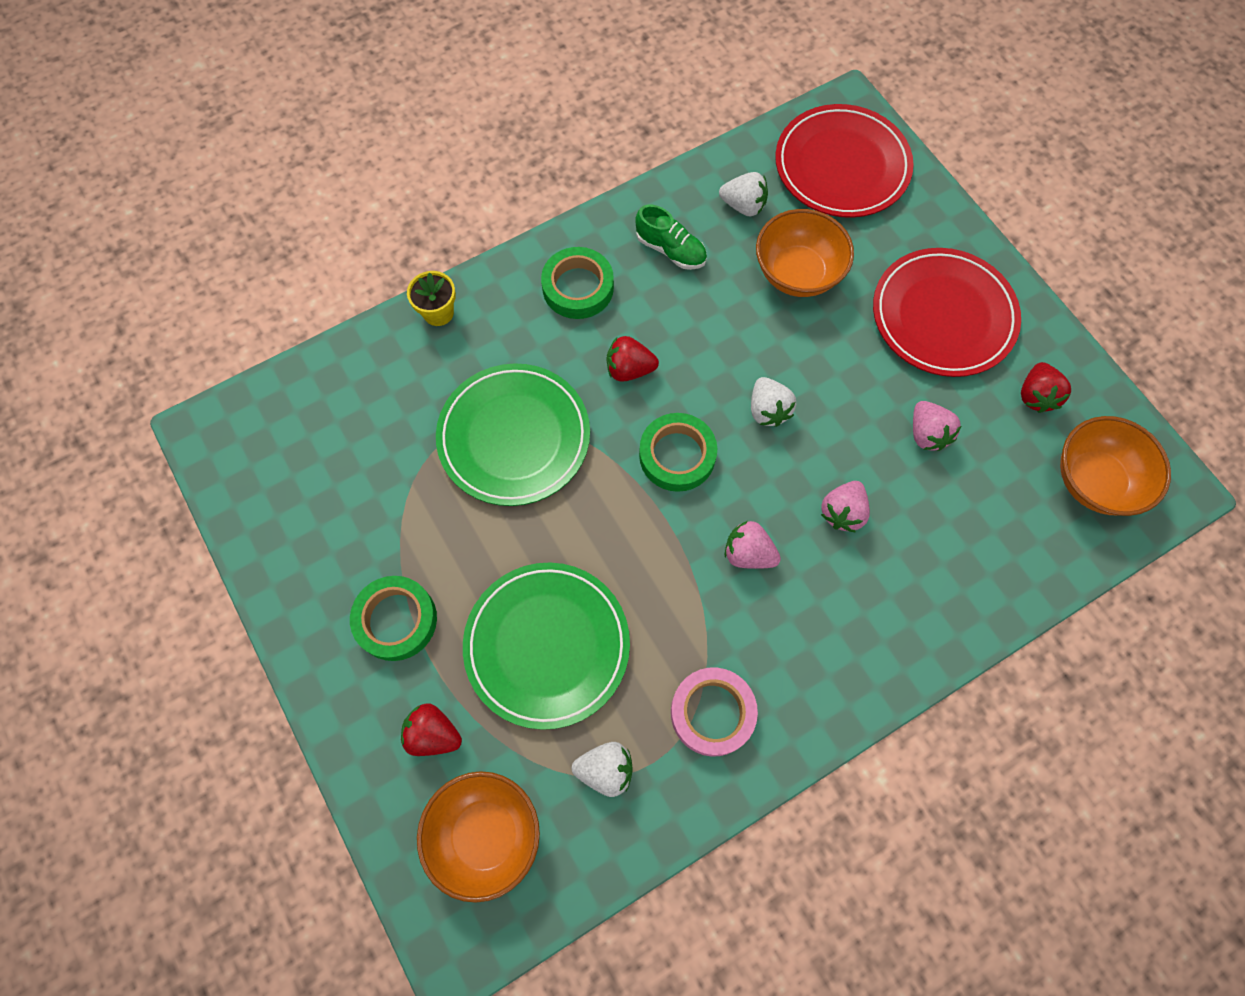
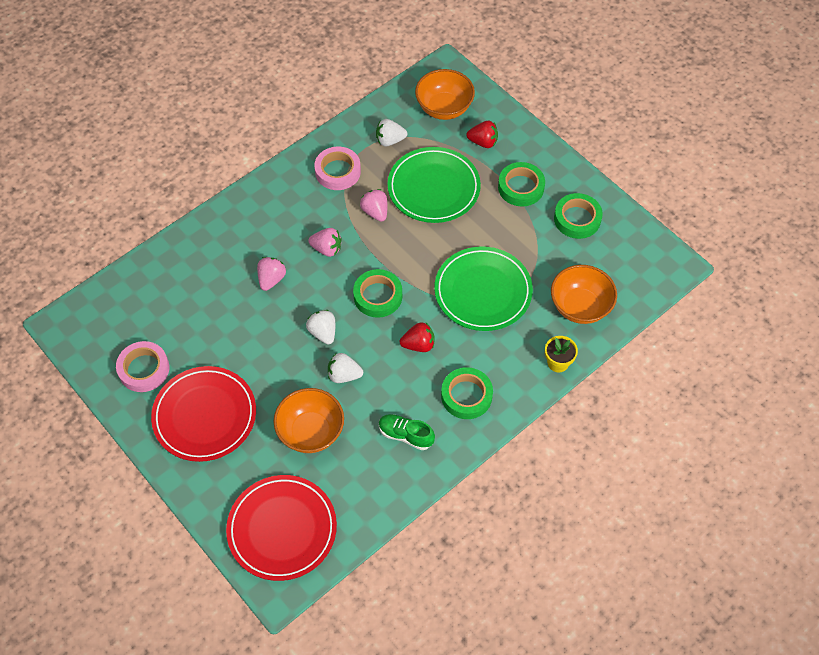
camera: 170 degrees right, 10 degrees down
white strawberry [719,172,768,216] -> white strawberry moved to [328,353,363,383]
pink strawberry [913,401,961,451] -> pink strawberry moved to [360,189,387,222]
red strawberry [1021,362,1071,413] -> pink tape [116,341,169,392]
orange bowl [1060,416,1171,516] -> orange bowl moved to [551,265,617,324]
none -> green tape [554,193,603,239]

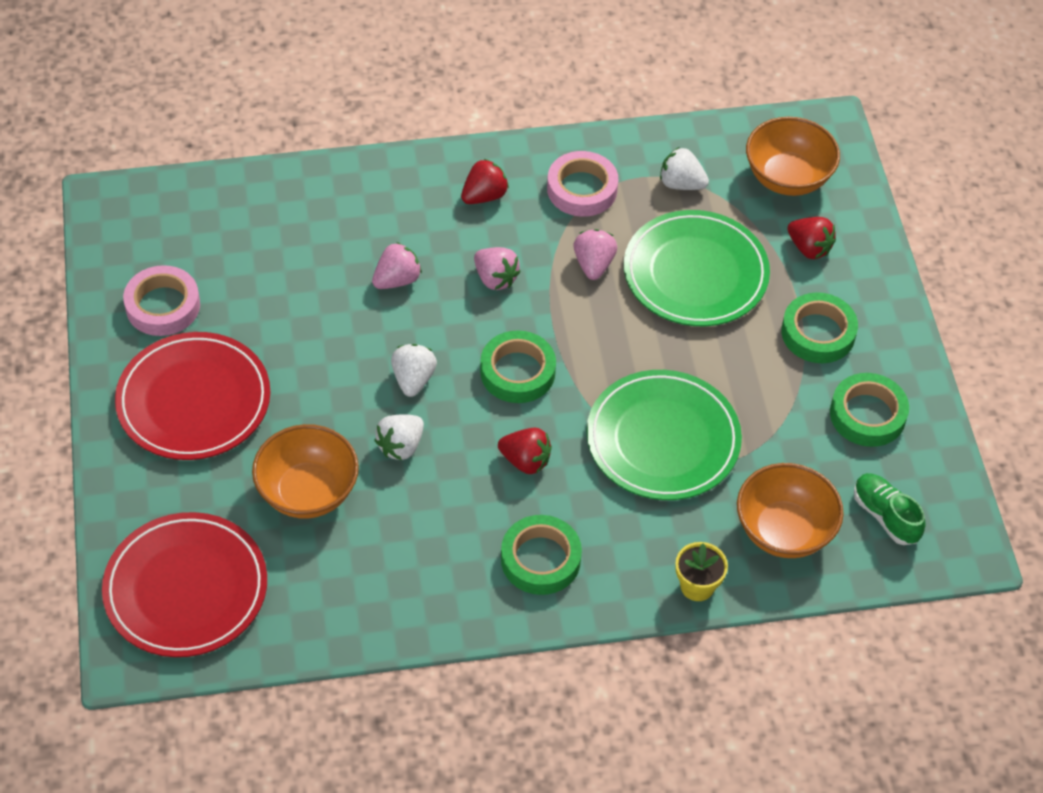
camera: 30 degrees right, 5 degrees down
white strawberry [328,353,363,383] -> white strawberry turned 90 degrees counterclockwise [374,414,424,460]
green shoe [379,414,435,450] -> green shoe moved to [854,473,925,545]
none -> red strawberry [461,159,509,204]

